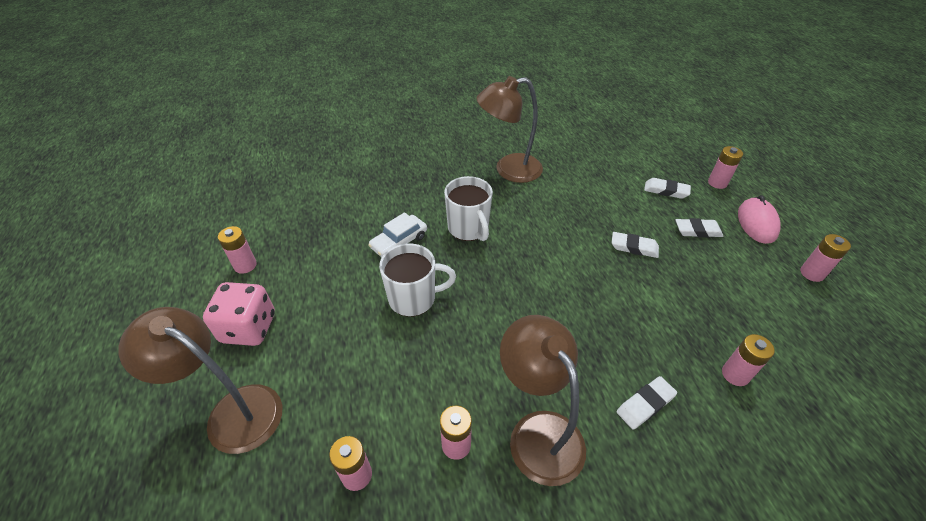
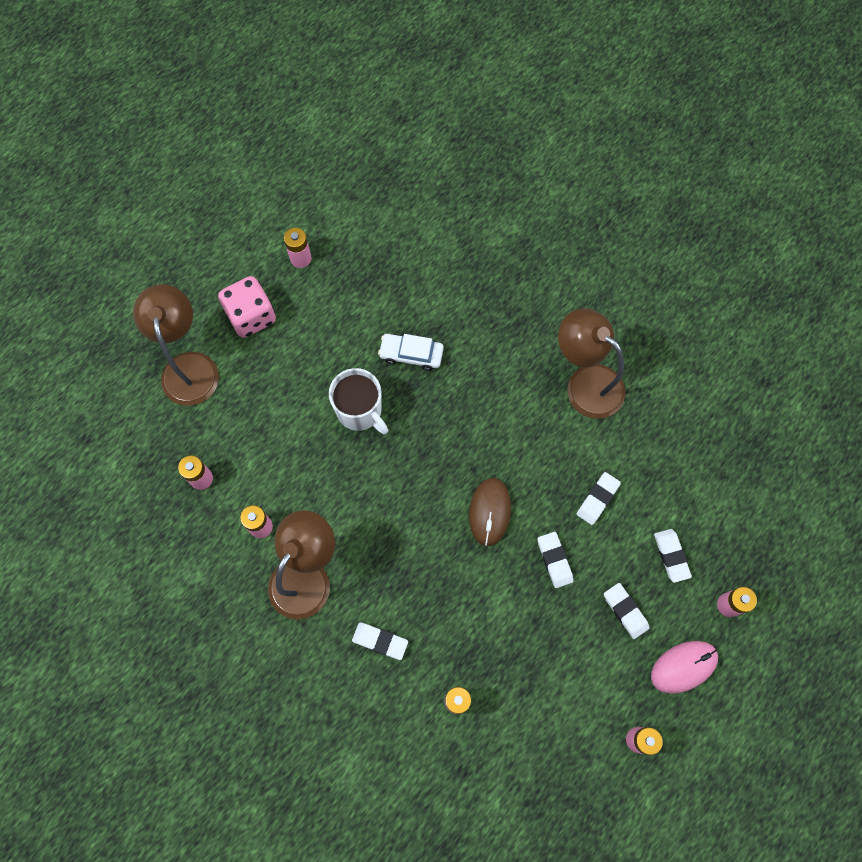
camera: 55 degrees right, 25 degrees up
white mug [444,176,493,241] -> none
none -> brown mouse [469,478,511,546]
none -> white eraser [577,472,621,525]

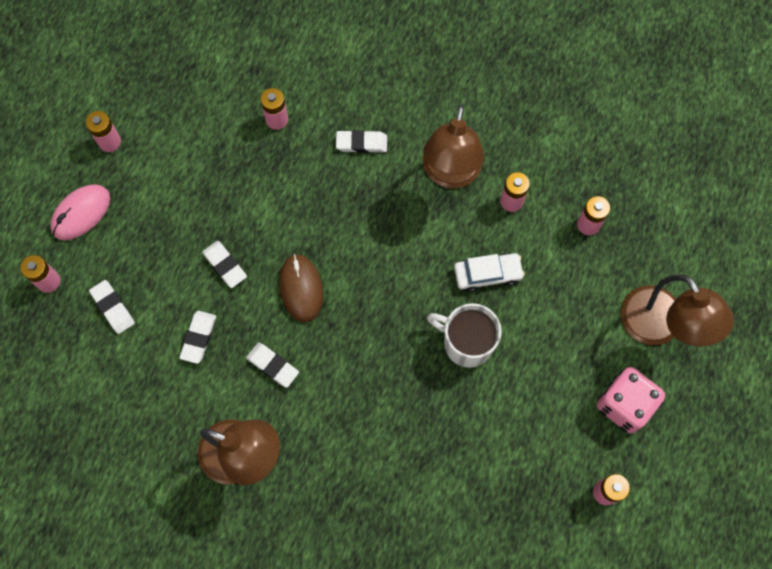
camera: 160 degrees right, 0 degrees up
white car [378,334,444,371] -> white car moved to [454,253,525,292]
white eraser [604,583,649,639] -> white eraser moved to [246,343,299,388]

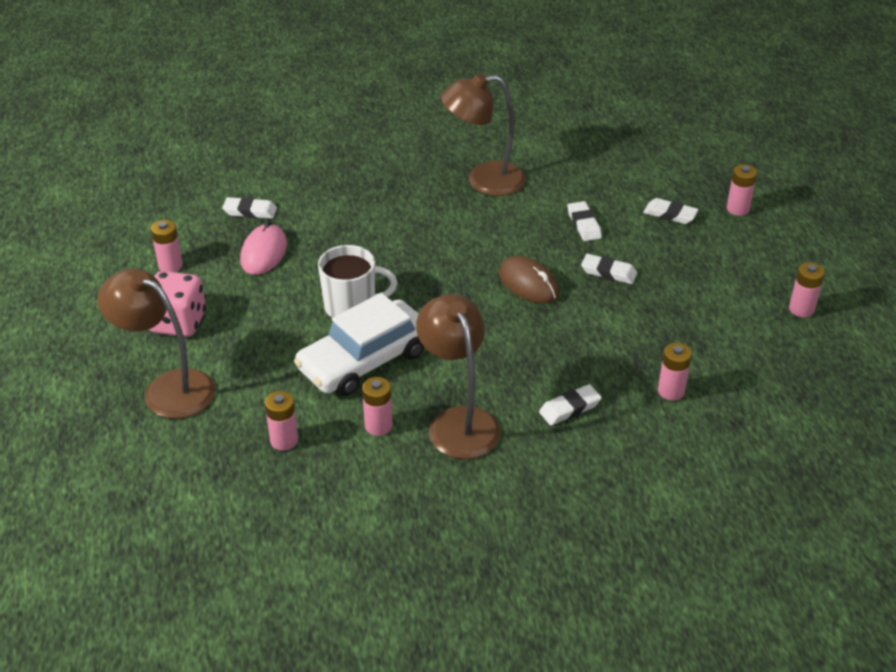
camera: 150 degrees right, 30 degrees down
pink mouse [50,184,110,240] -> pink mouse moved to [240,220,287,275]
white eraser [246,343,299,388] -> white eraser moved to [222,197,277,219]
white car [454,253,525,292] -> white car [294,293,424,396], size x1.84

